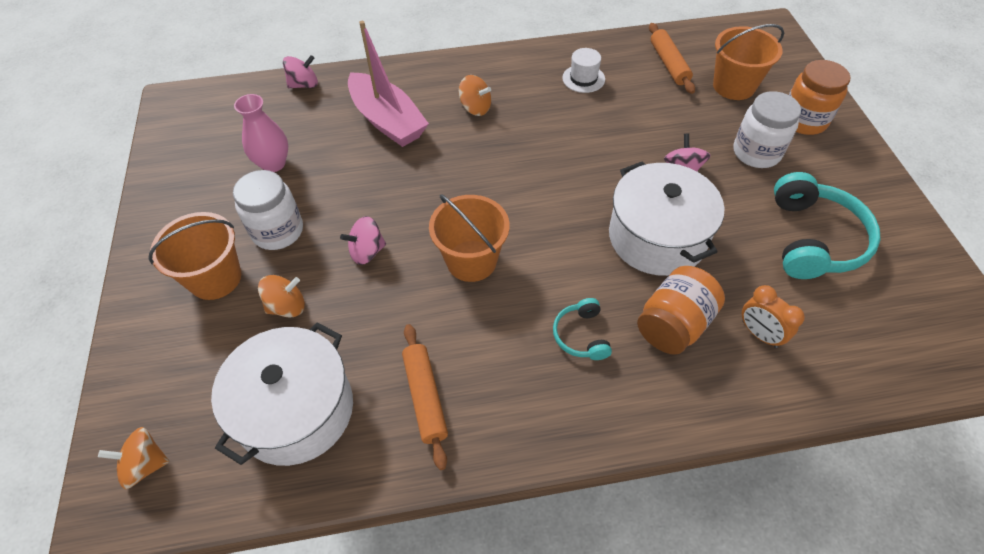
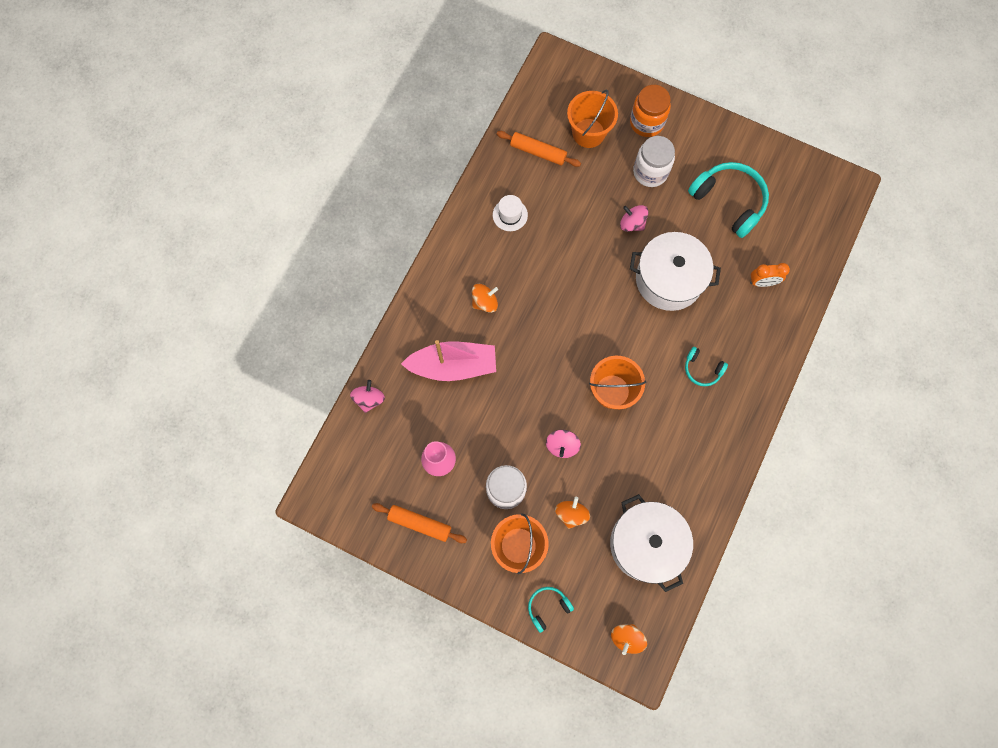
camera: 55 degrees left, 20 degrees up
orange rolling pin [402,324,448,470] -> orange rolling pin moved to [372,503,467,543]
orange jar [637,266,725,355] -> none
none -> turquoise headphones [528,587,574,633]

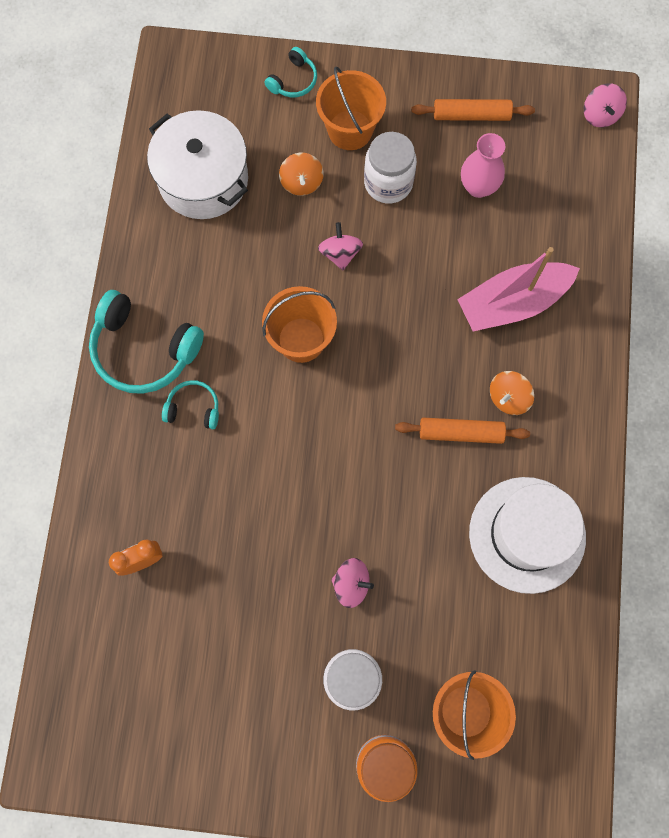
camera: 160 degrees right, 0 degrees up
pink spinning top [350,380,385,413] -> pink spinning top moved to [584,84,627,127]
white hat [493,195,528,231] -> white hat [469,477,586,594], size x2.21
orange rolling pin [497,131,581,167] -> orange rolling pin moved to [395,418,530,444]
orange spinning top [611,624,647,655] -> none
white pot [630,232,721,311] -> none
turquoise headphones [688,162,769,238] -> turquoise headphones moved to [89,290,204,394]

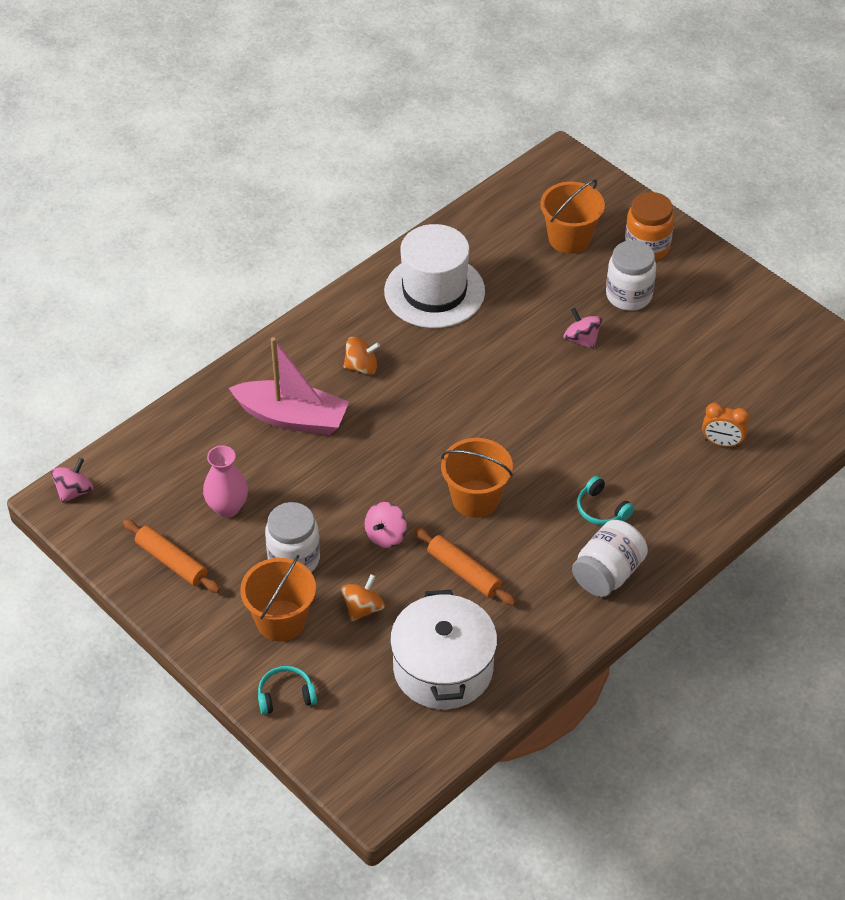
camera: 140 degrees left, 25 degrees down
turquoise headphones [89,290,204,394] -> white jar [572,520,648,597]
orange rolling pin [395,418,530,444] -> orange rolling pin moved to [414,528,516,606]

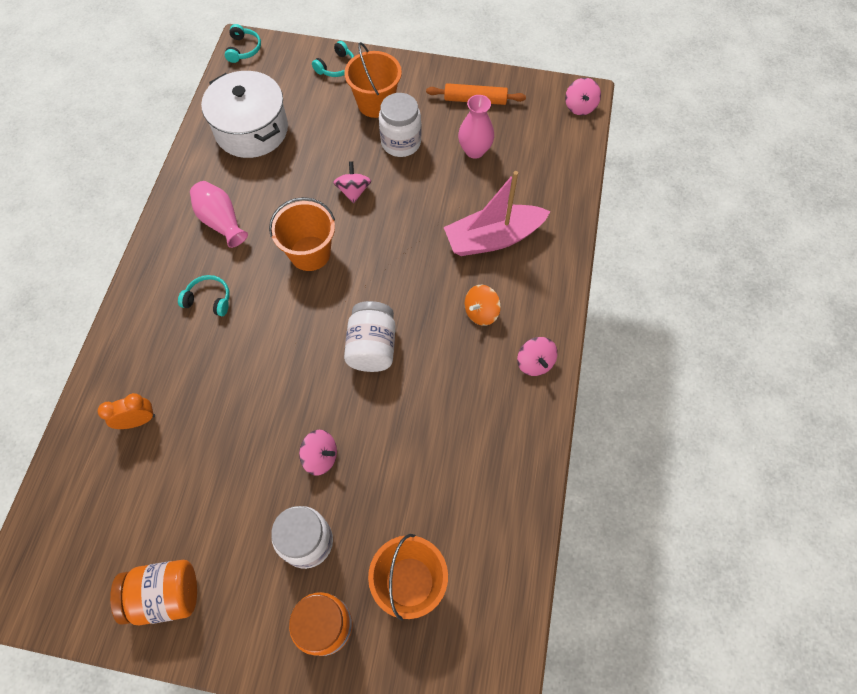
camera: 145 degrees right, 15 degrees up
orange spinning top [341,574,385,621] -> none
white hat [384,224,485,328] -> none
orange rolling pin [414,528,516,606] -> none
white jar [572,520,648,597] -> white jar moved to [344,301,396,372]
none -> orange jar [110,560,197,625]
none -> pink vase [190,181,248,248]
none -> turquoise headphones [225,24,261,63]
none -> pink spinning top [517,337,558,376]

